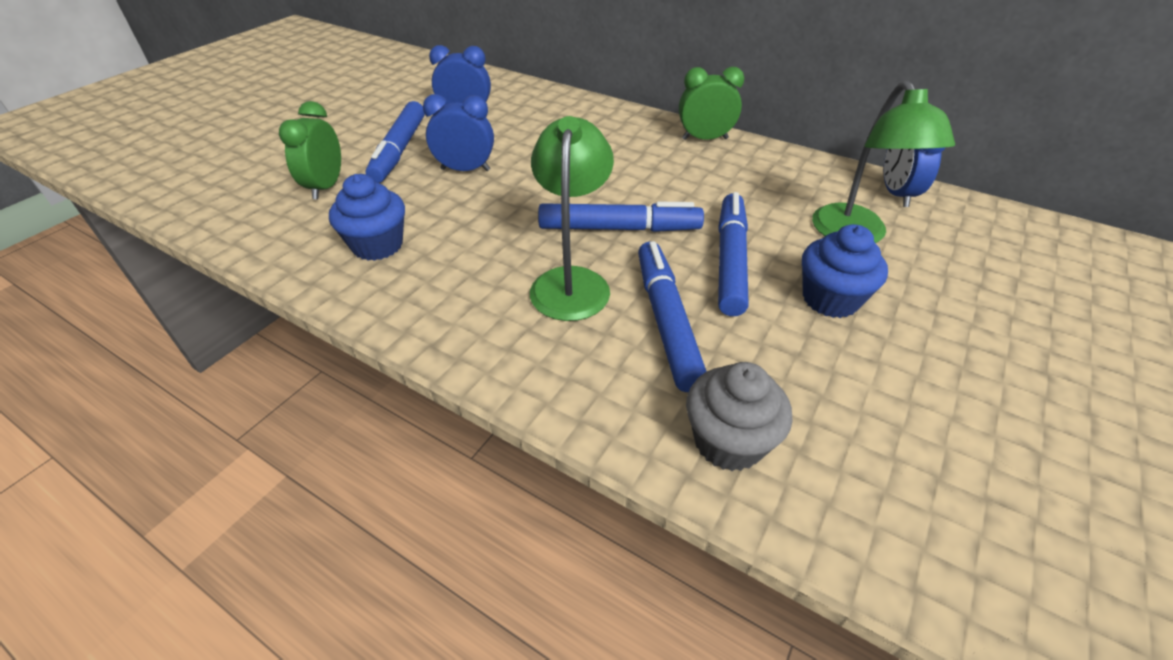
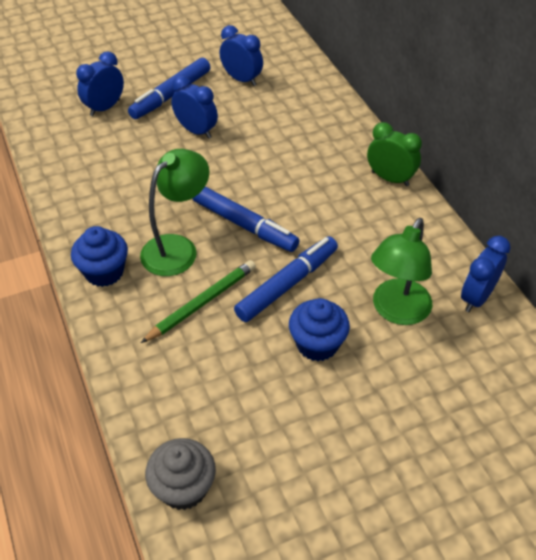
camera: 35 degrees right, 5 degrees up
green clock [279,101,341,200] -> blue clock [76,51,124,116]
blue cupcake [329,174,405,261] -> blue cupcake moved to [71,226,128,287]
blue marker [638,241,707,392] -> green pencil [141,260,256,343]
grey cupcake [686,362,792,471] -> grey cupcake moved to [145,438,216,510]

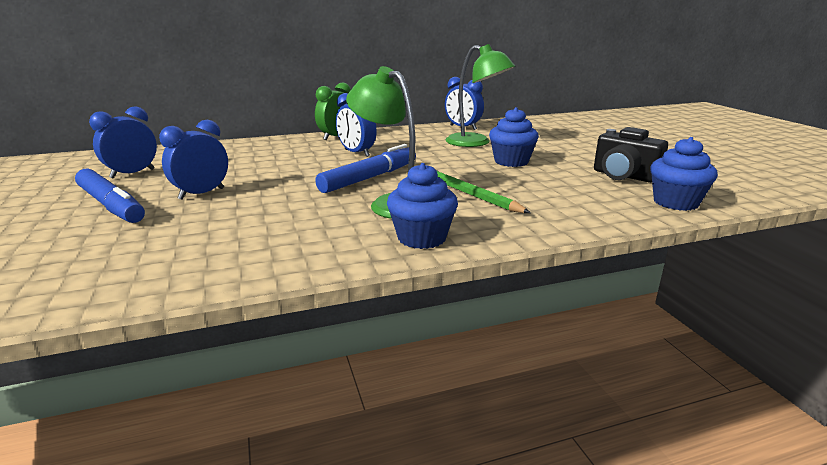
camera: 85 degrees left, 25 degrees down
blue clock [76,51,124,116] -> blue clock moved to [336,93,377,157]
grey cupcake [145,438,216,510] -> blue cupcake [650,137,718,211]
blue marker [234,236,338,322] -> none
none -> black camera [594,127,668,183]

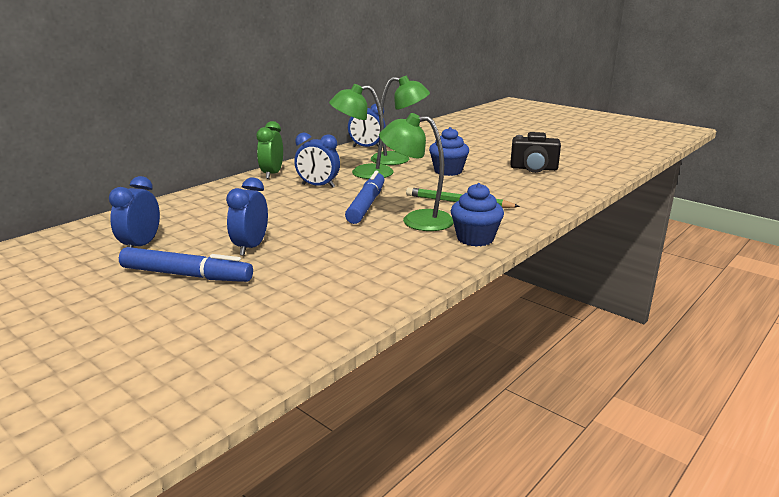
camera: 30 degrees left, 0 degrees up
blue cupcake [650,137,718,211] -> none
none -> green lamp [329,84,394,179]

